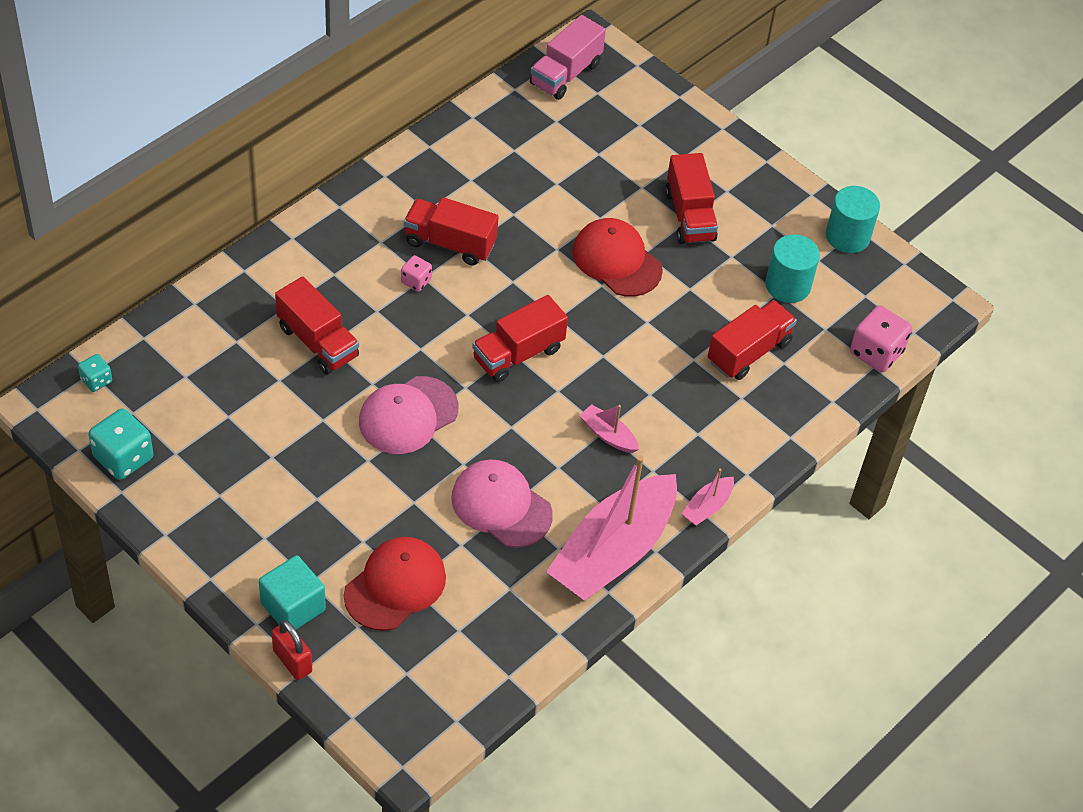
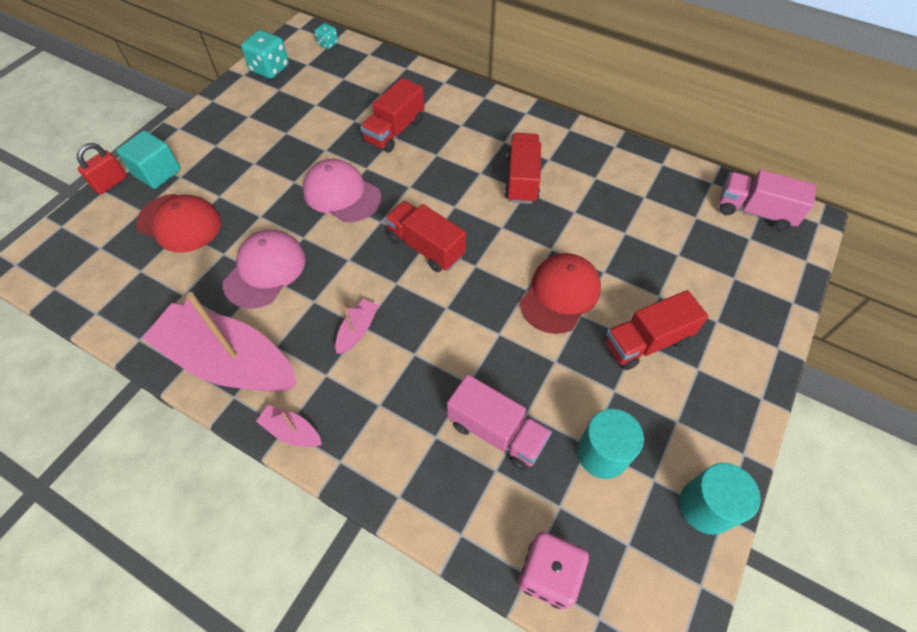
camera: 80 degrees right, 5 degrees up
pink dice [401,255,432,292] -> none
red truck [708,300,797,380] -> pink truck [447,374,552,470]

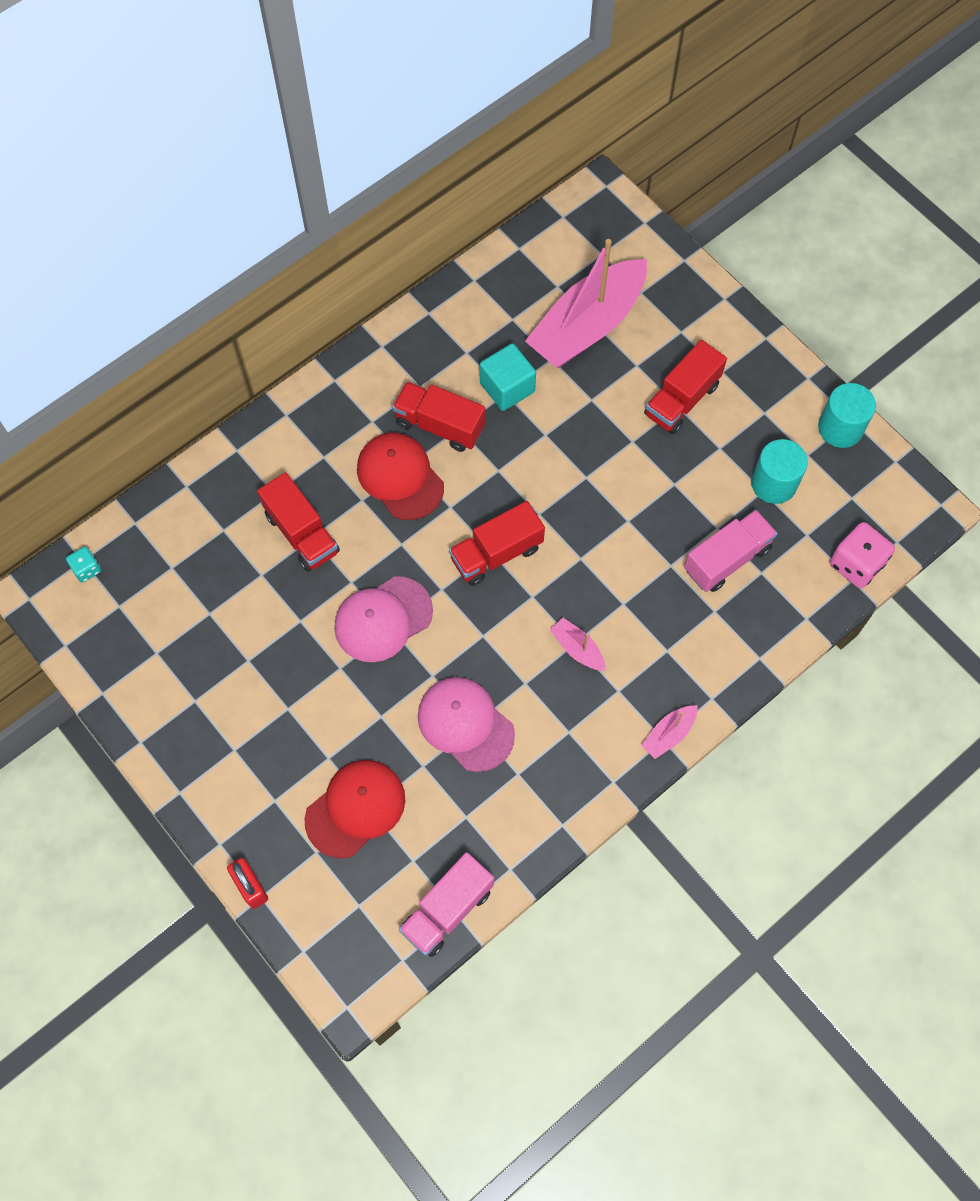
camera: 70 degrees left, 10 degrees up
turquoise cube [116,130,181,189] -> turquoise cube moved to [480,343,536,411]
pink boat [142,292,297,392] -> pink boat moved to [525,239,647,368]
turquoise dice [241,30,289,79] -> none
red cap [520,253,601,334] -> red cap moved to [357,433,444,520]
red truck [604,290,709,370] -> red truck turned 45 degrees clockwise [644,340,727,434]
pink truck [719,170,816,231] -> pink truck moved to [399,852,494,957]

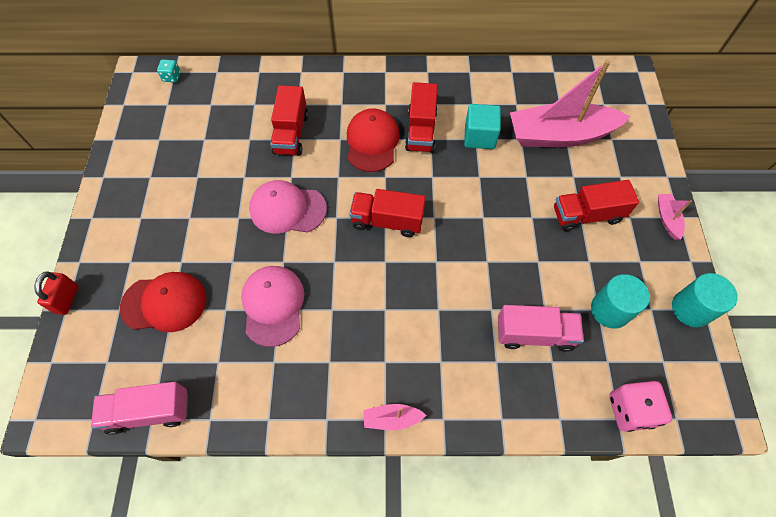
camera: 40 degrees right, 5 degrees down
red truck [392,382,485,452] -> red truck turned 150 degrees counterclockwise [405,82,438,153]
pink boat [550,618,606,671] -> pink boat moved to [658,194,692,240]

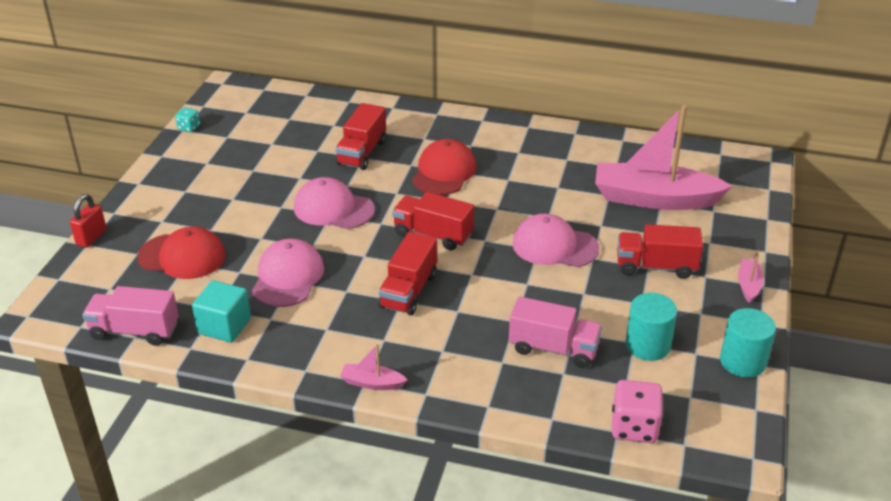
camera: 15 degrees right, 25 degrees down
turquoise dice [157,59,181,83] -> turquoise dice moved to [175,107,200,132]
red truck [405,82,438,153] -> red truck moved to [378,232,437,315]
turquoise cube [464,104,501,149] -> turquoise cube moved to [192,280,251,342]
none -> pink cap [512,214,599,267]

